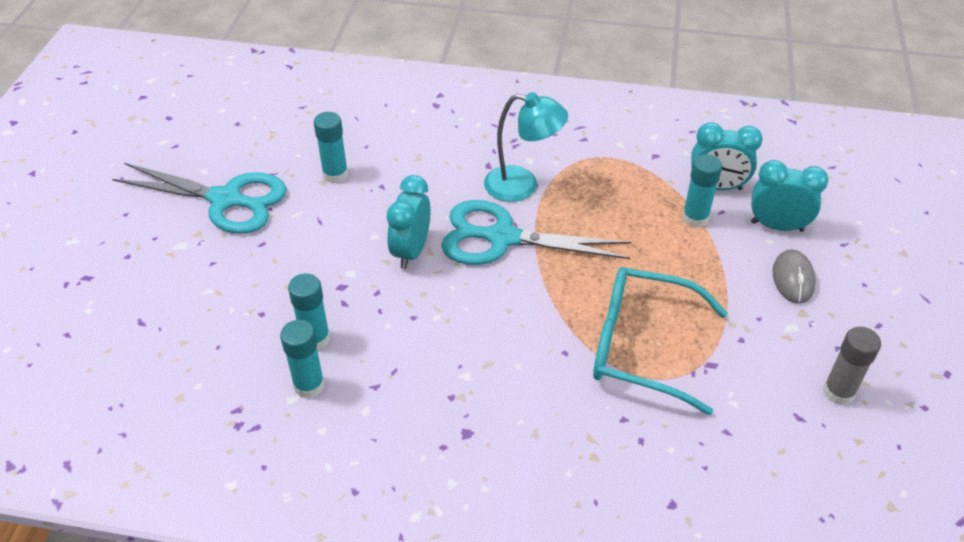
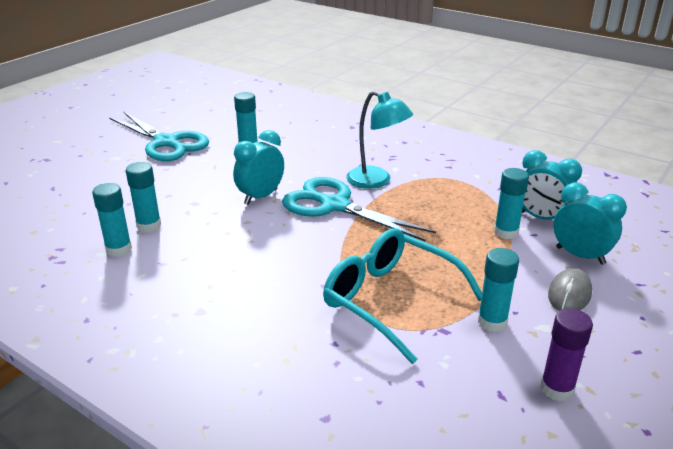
camera: 25 degrees right, 15 degrees down
grey glue stick [823,327,881,405] -> purple glue stick [540,308,593,401]
none -> turquoise glue stick [478,248,519,332]

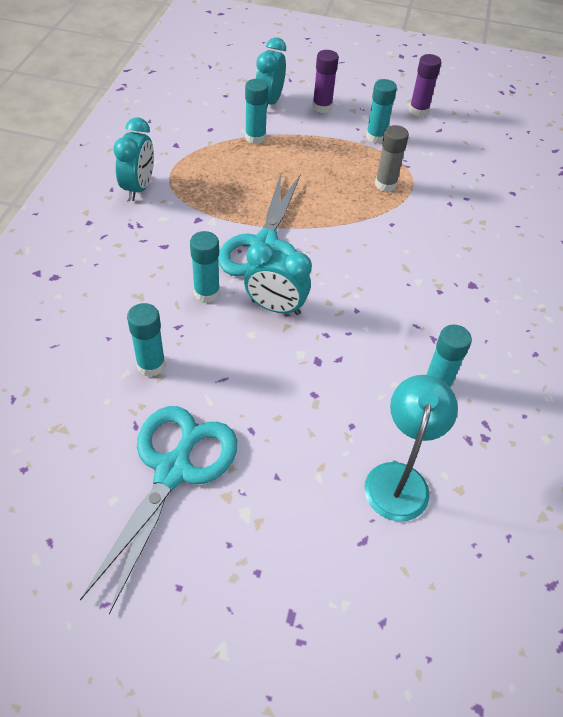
camera: 115 degrees left, 20 degrees up
turquoise glue stick [126,162,161,232] -> turquoise glue stick moved to [190,231,220,303]
turquoise glasses [323,228,482,364] -> grey glue stick [375,125,409,192]
turquoise lamp [347,91,413,189] -> turquoise lamp moved to [364,375,458,522]
turquoise clock [522,150,582,220] -> turquoise clock moved to [113,117,154,201]
grey mouse [548,268,592,311] -> purple glue stick [312,50,339,113]

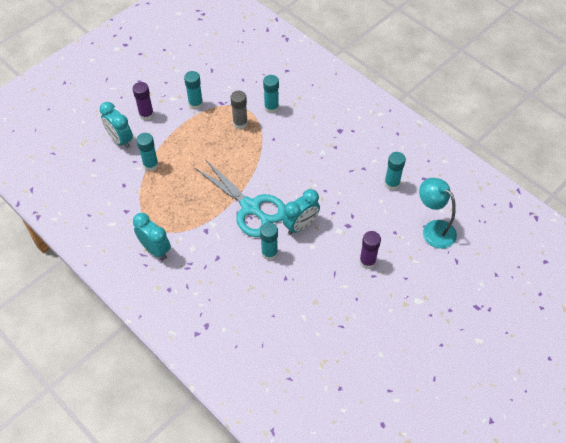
camera: 55 degrees left, 5 degrees up
turquoise scissors [80,406,237,614] -> none
turquoise glue stick [127,303,166,377] -> turquoise glue stick moved to [263,75,279,113]
purple glue stick [409,54,442,117] -> purple glue stick moved to [359,231,381,269]

